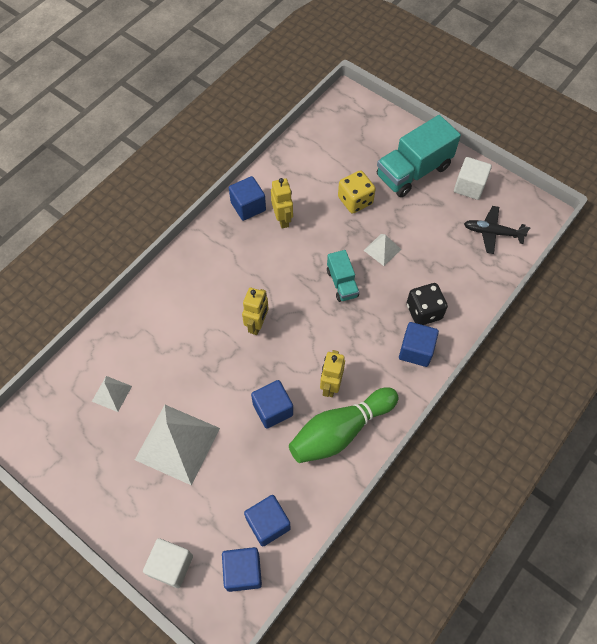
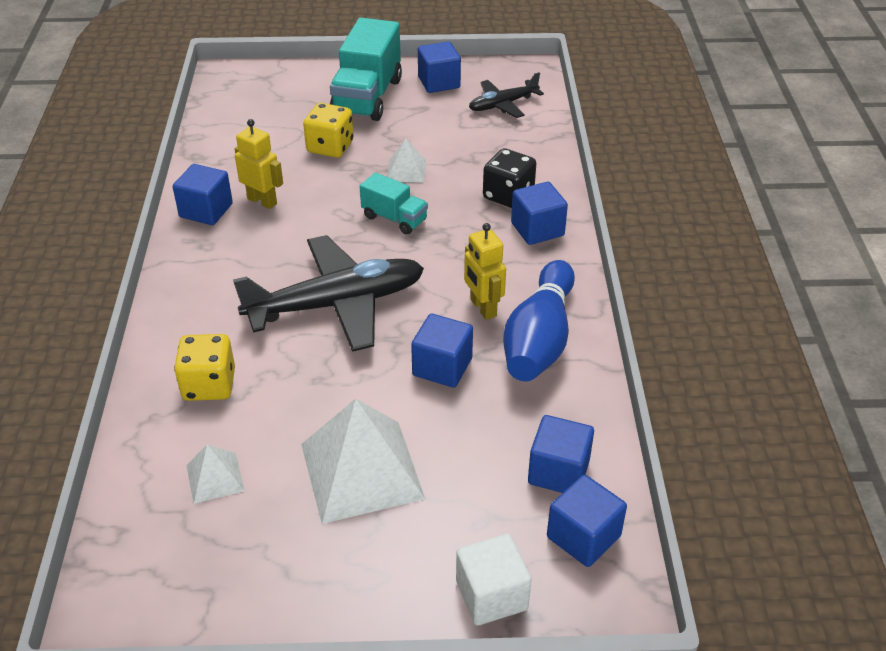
camera: 40 degrees left, 20 degrees down
yellow robot [242,288,268,335] -> black plane [233,235,424,352]
green bowling pin [289,387,399,463] -> blue bowling pin [503,260,575,381]
white cube [454,157,492,200] -> blue cube [418,41,461,93]
none -> yellow dice [174,334,235,401]

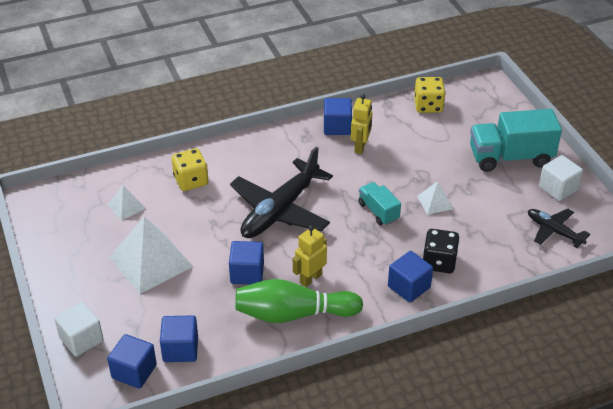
camera: 70 degrees right, 0 degrees up
black plane [233,235,424,352] -> black plane turned 75 degrees clockwise [230,146,333,238]
yellow dice [303,103,354,158] -> yellow dice moved to [414,77,445,113]
turquoise truck [360,173,428,234] -> turquoise truck turned 135 degrees clockwise [358,182,401,226]
blue cube [418,41,461,93] -> white cube [539,155,583,201]
blue bowling pin [503,260,575,381] -> green bowling pin [235,279,363,323]

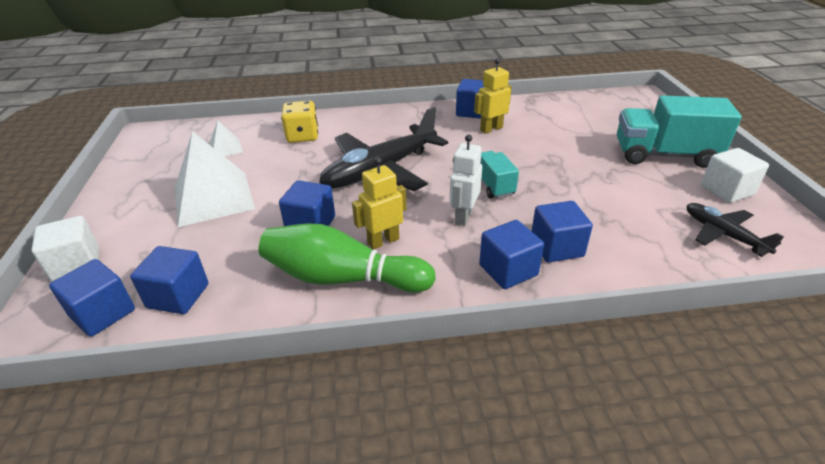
camera: 15 degrees right, 5 degrees down
yellow robot [351,94,372,154] -> yellow robot turned 150 degrees counterclockwise [474,58,512,134]
yellow dice [414,77,445,113] -> none
white pyramid [417,181,453,215] -> none
black dice [423,229,460,273] -> blue cube [532,201,593,263]
none -> white robot [450,134,482,226]

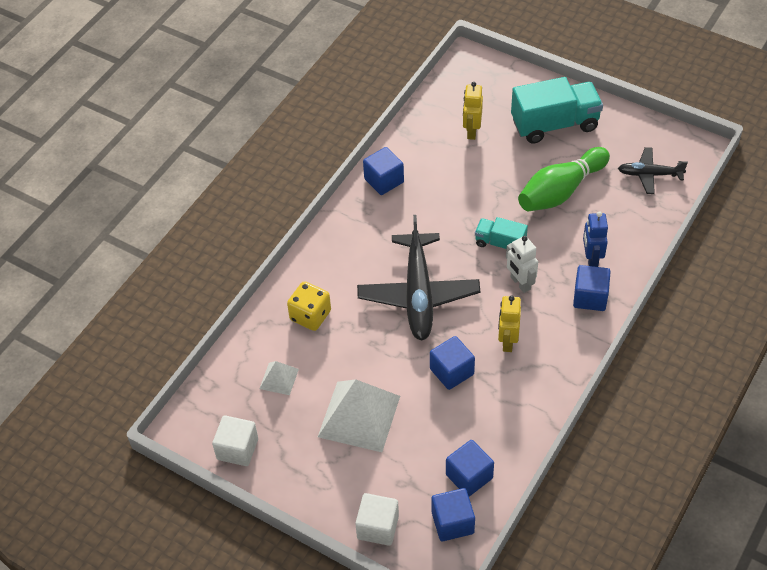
camera: 50 degrees left, 15 degrees up
green bowling pin [259,223,436,293] -> green bowling pin moved to [518,147,610,211]
yellow robot [474,58,512,134] -> yellow robot moved to [463,82,483,140]
blue cube [532,201,593,263] -> blue robot [583,211,608,267]
turquoise truck [617,96,742,168] -> turquoise truck turned 150 degrees counterclockwise [511,77,603,144]
white cube [701,148,769,203] -> white cube moved to [212,415,258,466]

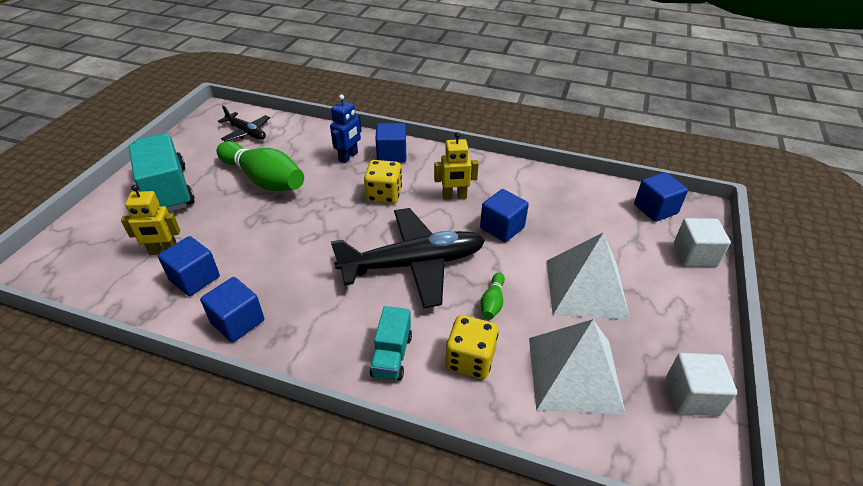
camera: 105 degrees left, 10 degrees down
white pyramid [259,361,299,395] -> white pyramid [529,319,626,415], size x2.06
blue cube [446,440,494,497] -> blue cube moved to [158,236,220,296]
turquoise truck [475,217,528,249] -> turquoise truck moved to [370,306,412,381]
white robot [506,236,538,293] -> yellow dice [364,160,402,204]
blue robot [583,211,608,267] -> blue robot turned 45 degrees counterclockwise [330,95,362,163]
black plane [618,147,688,194] -> black plane turned 45 degrees counterclockwise [218,106,270,141]
none -> green bowling pin [481,272,505,320]

